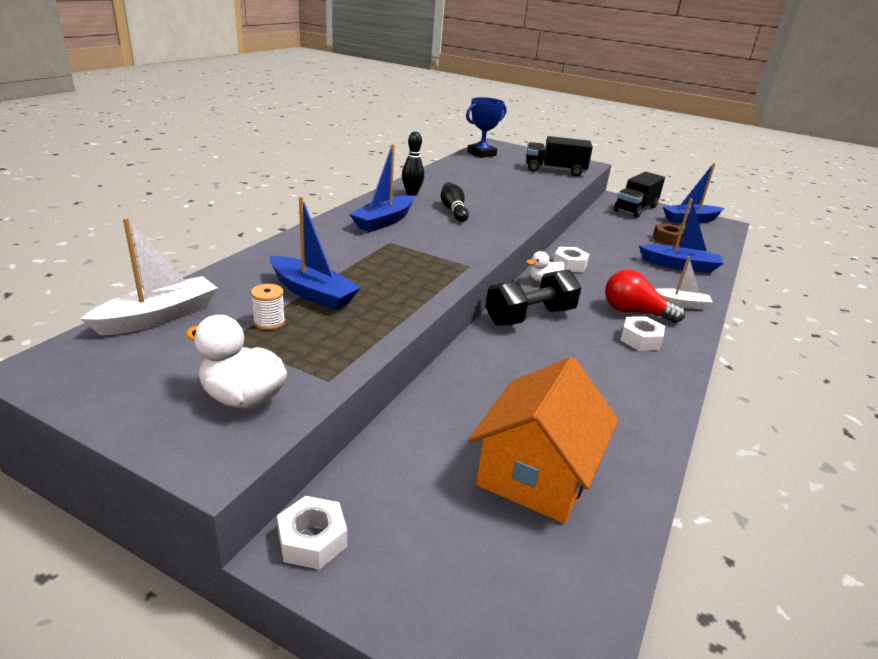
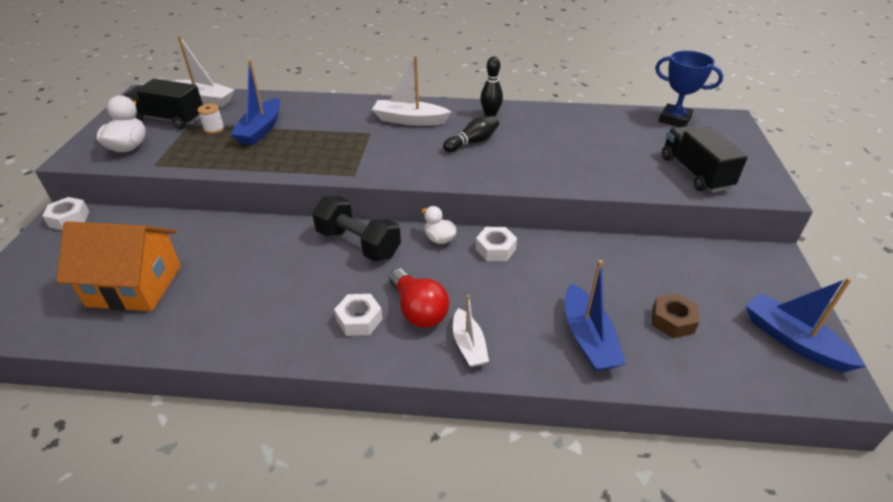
camera: 70 degrees right, 10 degrees up
blue boat [349,144,414,232] -> white boat [372,55,451,126]
red light bulb [605,270,685,323] -> red light bulb turned 150 degrees clockwise [389,268,449,328]
black truck [614,172,665,218] -> black truck moved to [123,79,203,129]

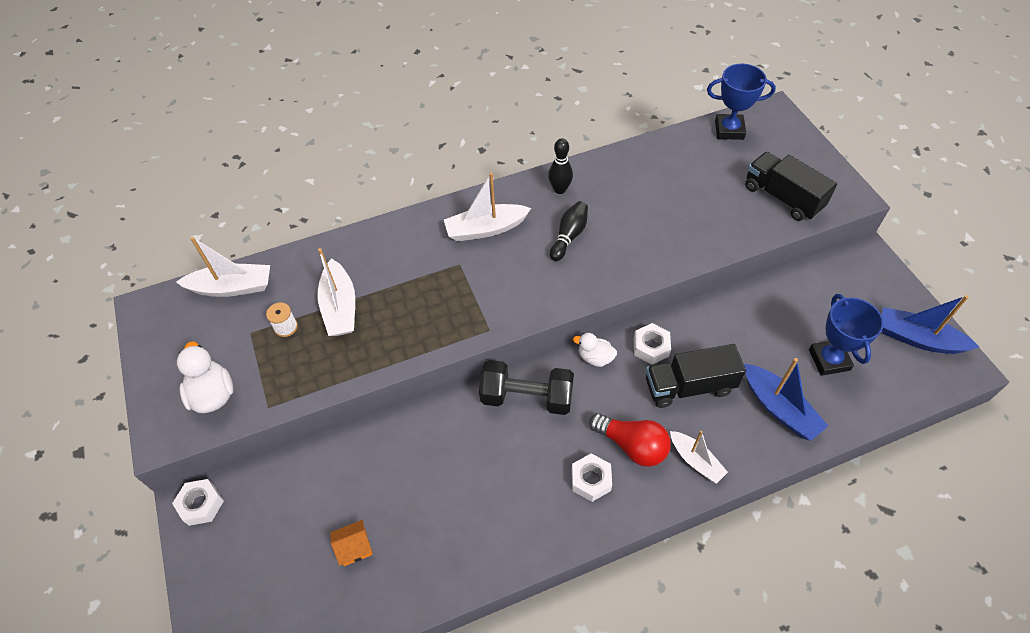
camera: 25 degrees left, 15 degrees up
orange house [56,221,181,311] -> orange house [330,520,373,566], size x0.41
black truck [123,79,203,129] -> black truck moved to [646,344,746,408]
blue boat [230,60,280,145] -> white boat [318,248,355,336]
brown nut [652,293,699,338] -> blue trophy [809,294,884,376]

